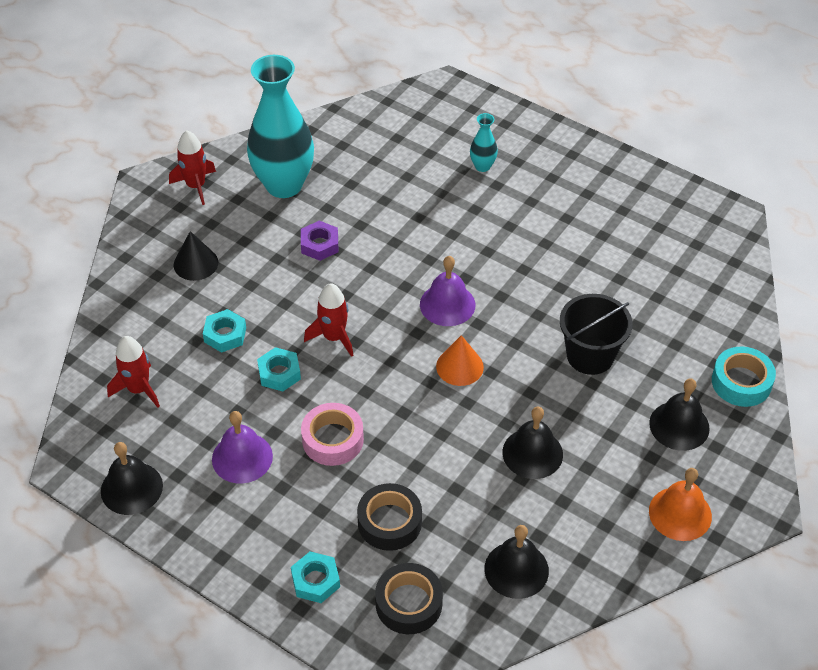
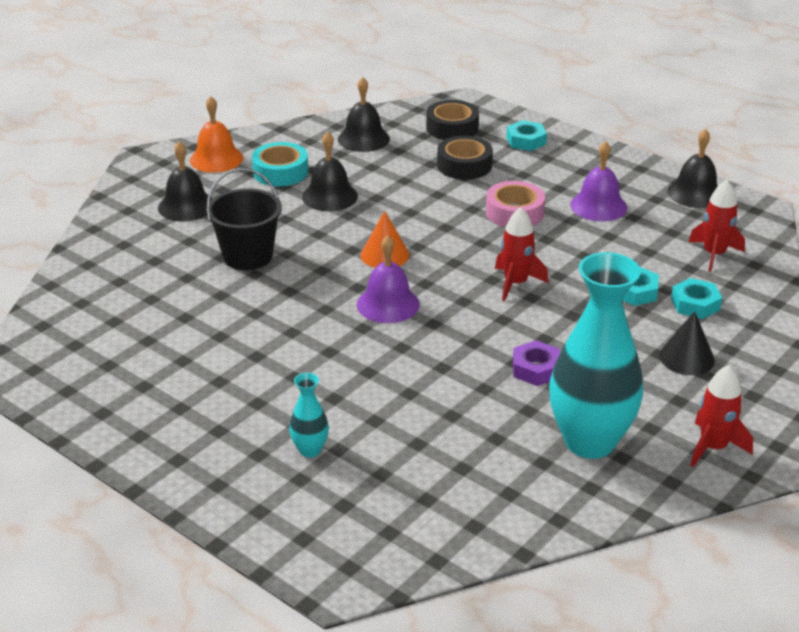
camera: 175 degrees left, 15 degrees down
turquoise nut [257,347,301,392] -> turquoise nut moved to [671,278,722,319]
turquoise tape [712,347,776,407] -> turquoise tape moved to [252,142,308,186]

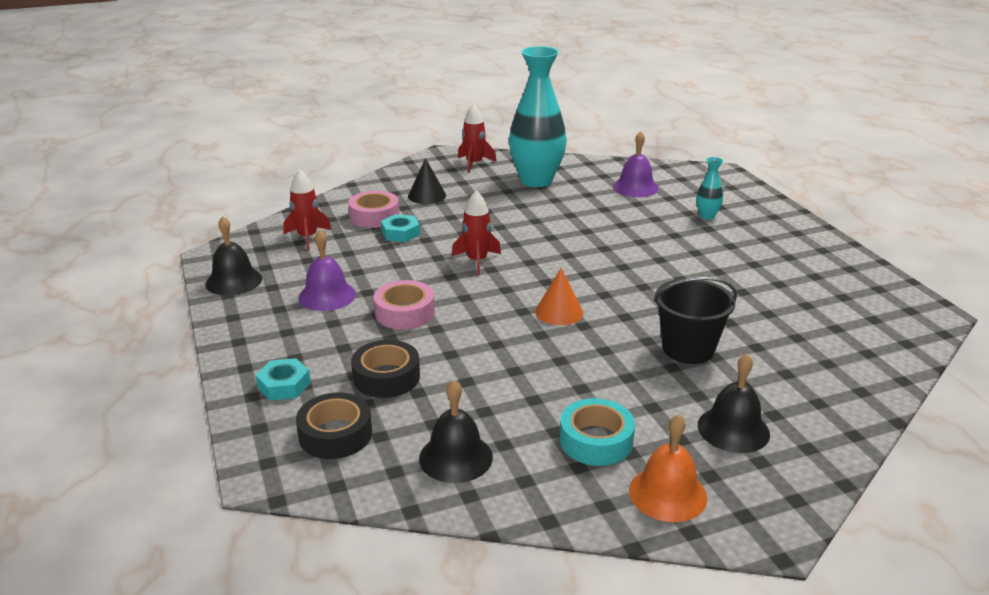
camera: 150 degrees left, 5 degrees down
black bell [302,132,358,211] -> none
purple bell [357,235,420,323] -> purple bell moved to [613,131,659,197]
purple nut [513,340,560,386] -> none
turquoise nut [671,278,722,319] -> pink tape [348,191,399,228]

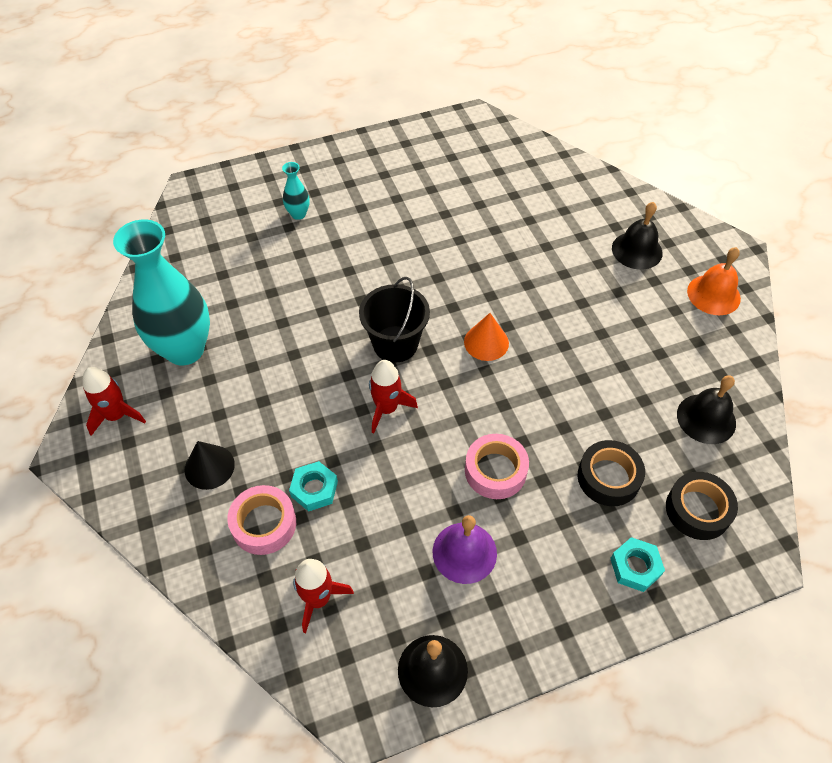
camera: 90 degrees left, 25 degrees up
turquoise tape [559,398,635,466] -> none
purple bell [613,131,659,197] -> none
black bucket [654,277,737,364] -> black bucket moved to [359,277,430,363]

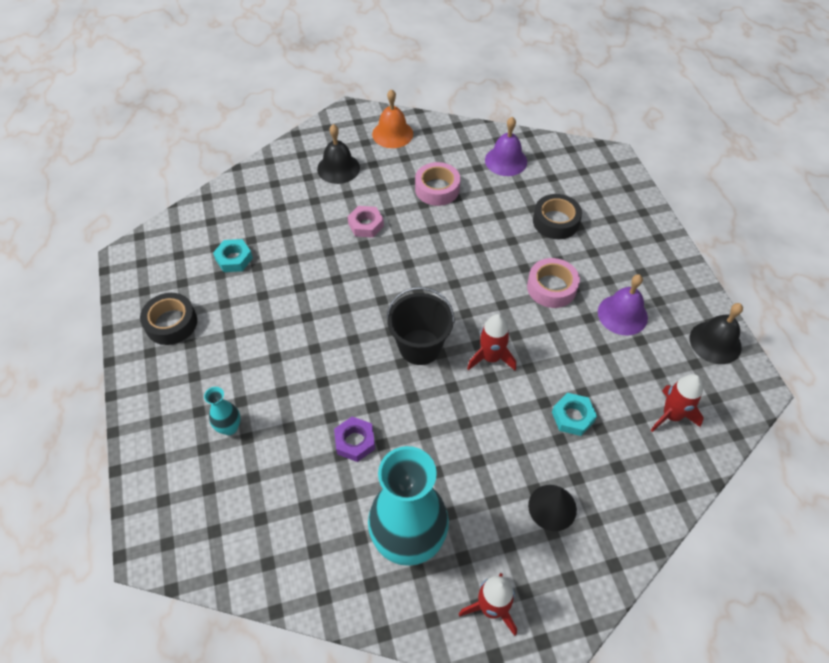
camera: 85 degrees left, 0 degrees up
pink tape [227,485,296,555] -> pink tape moved to [415,162,460,206]
orange cone [464,313,509,361] -> none
turquoise nut [610,537,665,592] -> turquoise nut moved to [213,239,253,272]
black tape [666,472,738,540] -> black tape moved to [140,293,197,345]
black bell [677,375,736,444] -> purple bell [485,117,527,176]
none -> purple nut [334,417,375,462]
none -> pink nut [348,206,384,238]

